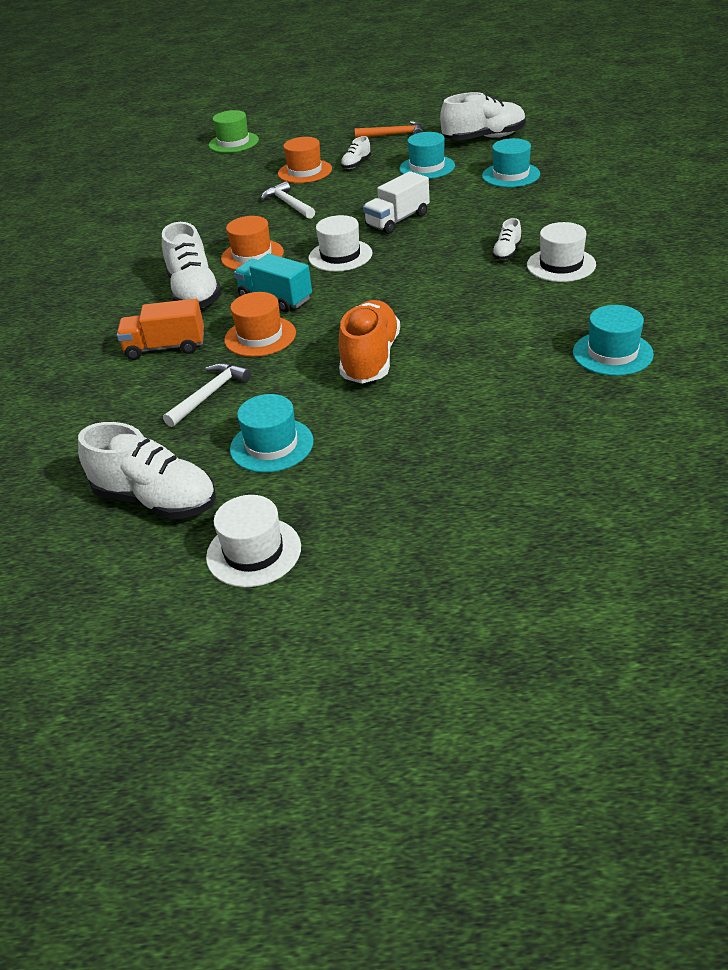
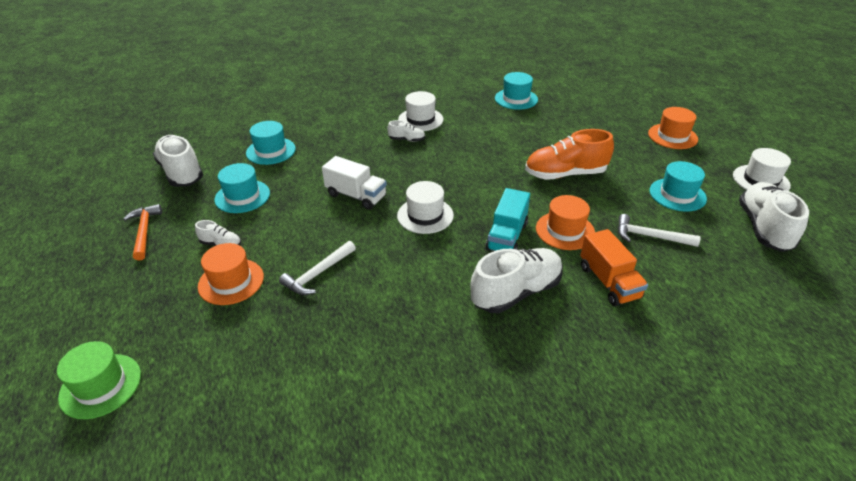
camera: 110 degrees left, 0 degrees up
orange hat [221,216,284,270] -> orange hat moved to [648,107,698,149]

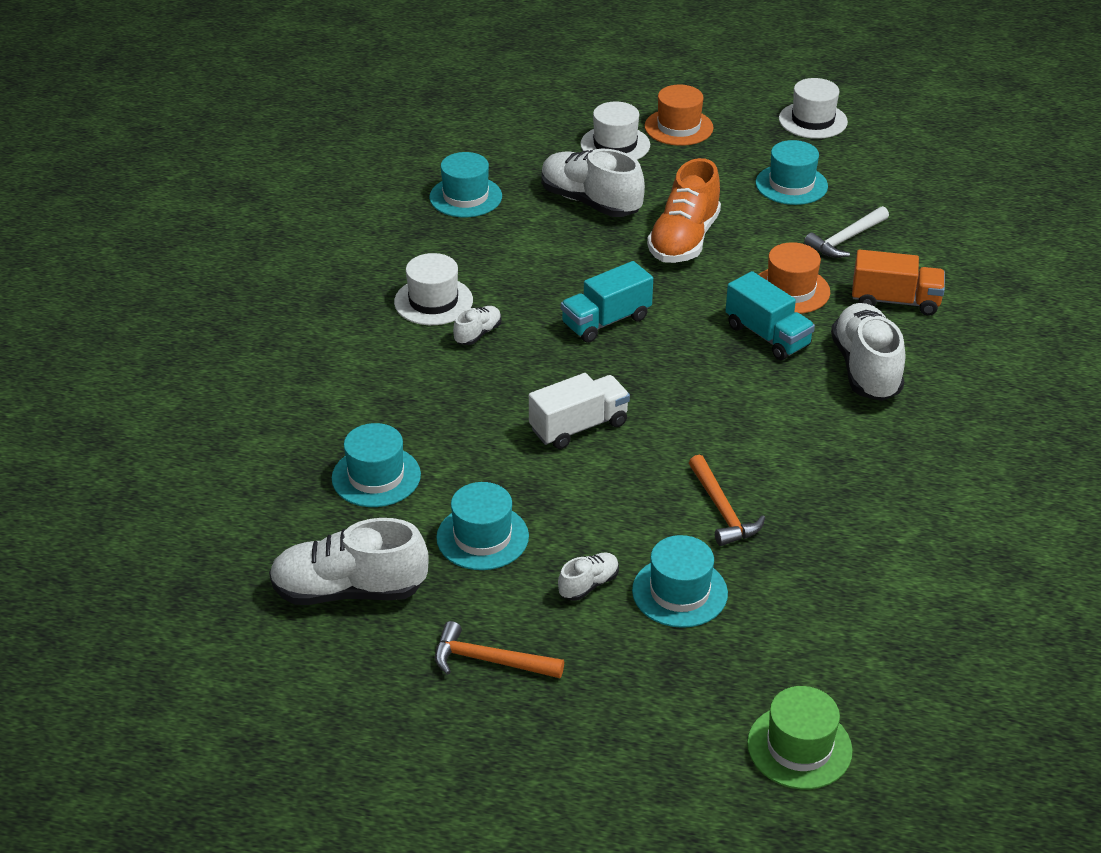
camera: 60 degrees left, 0 degrees up
orange hat [198,243,264,305] -> turquoise hat [632,535,728,628]
white hammer [279,241,356,295] -> orange hammer [689,455,765,546]
white hat [397,181,454,234] -> white hat moved to [580,101,650,160]
white shoe [739,182,809,252] -> white shoe moved to [541,149,645,217]
none -> turquoise truck [561,261,653,343]

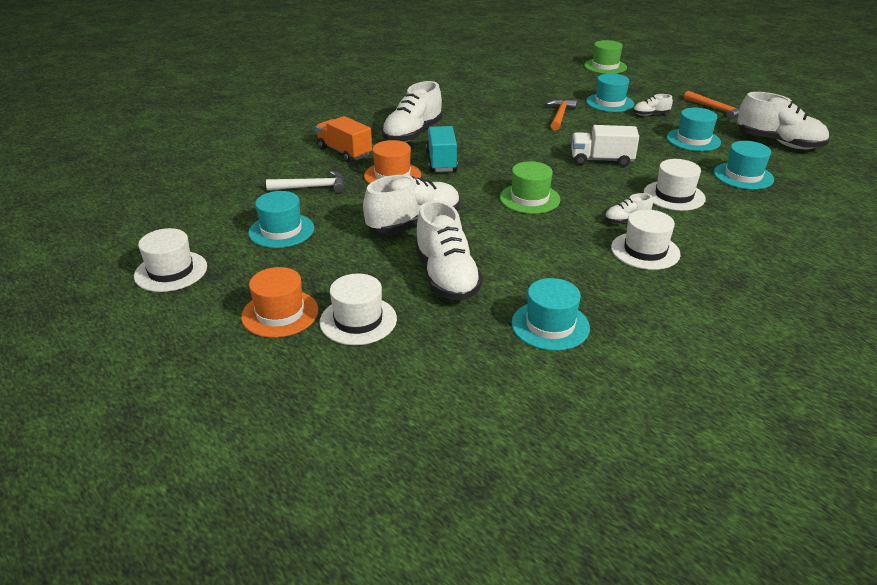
camera: 145 degrees left, 5 degrees down
turquoise truck [561,261,653,343] -> green hat [500,161,560,214]
orange shoe [647,158,721,263] -> white shoe [363,175,460,234]
none -> white hat [644,159,706,211]

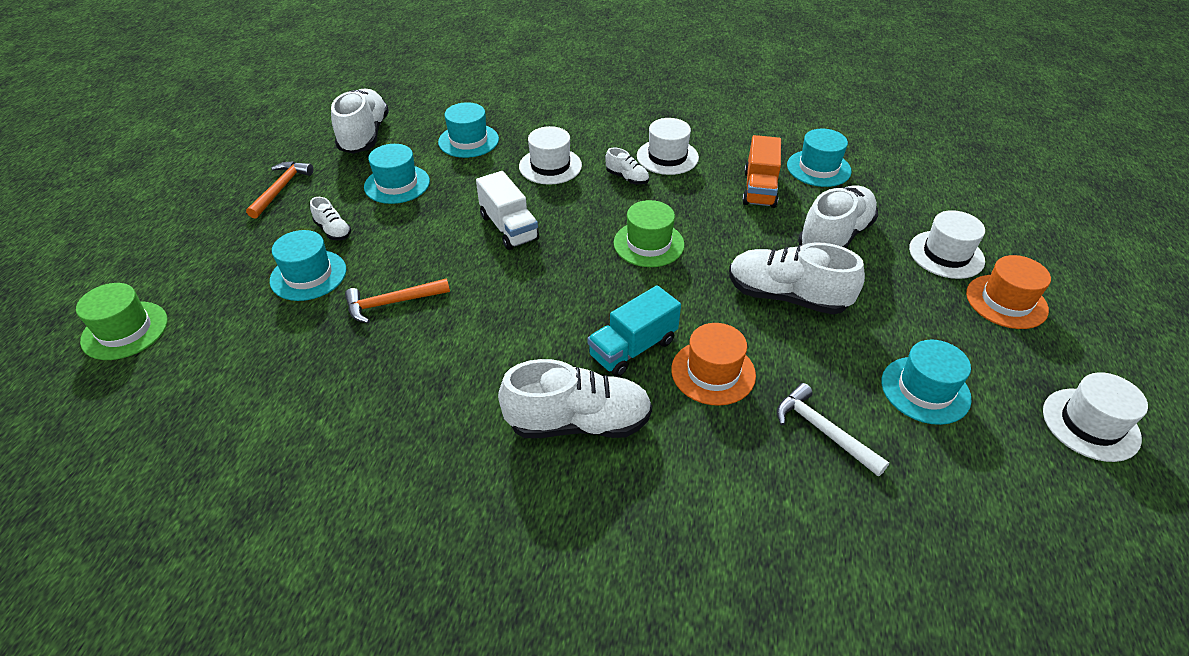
camera: 125 degrees left, 10 degrees up
orange truck [316,116,372,163] -> orange truck moved to [742,135,781,208]

